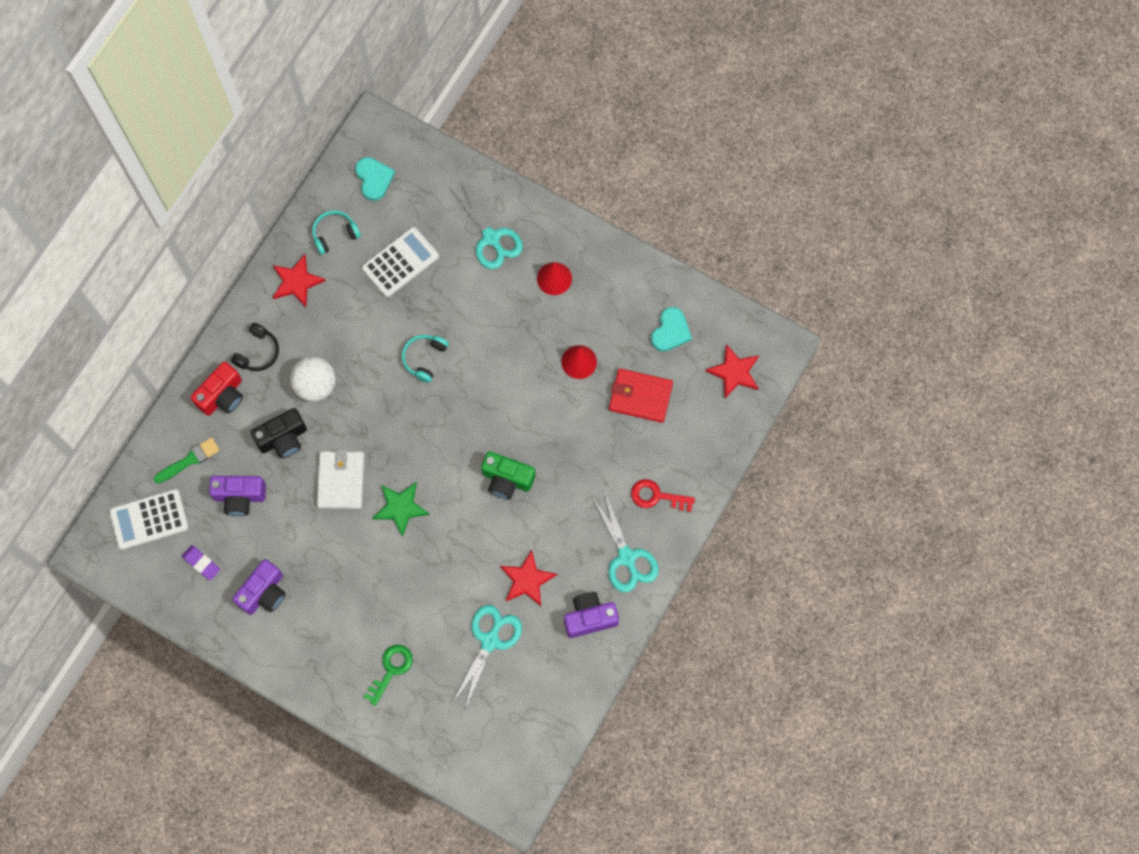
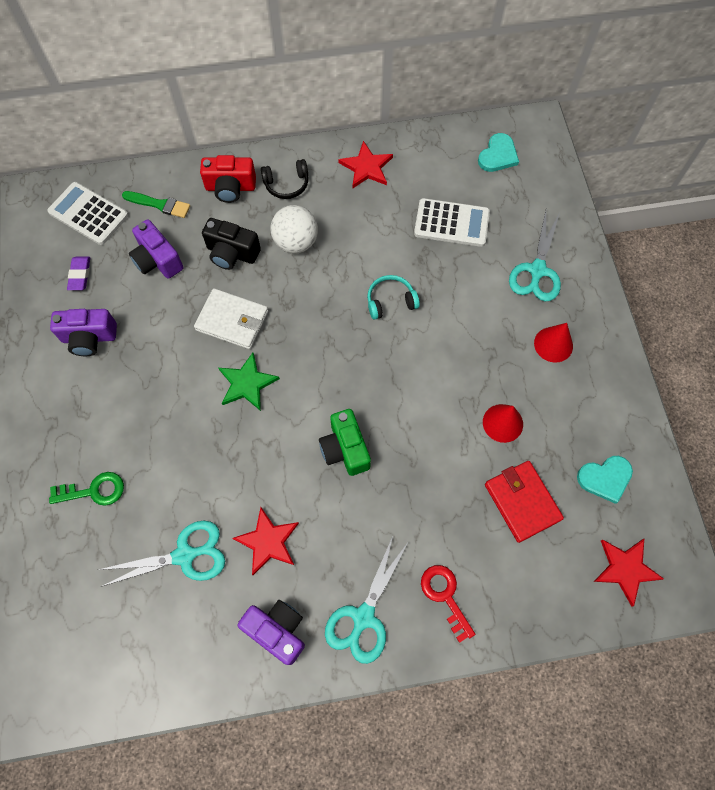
camera: 50 degrees right, 5 degrees down
turquoise headphones [312,210,361,255] -> none
white wallet [317,449,364,509] -> white wallet turned 60 degrees clockwise [194,288,268,349]

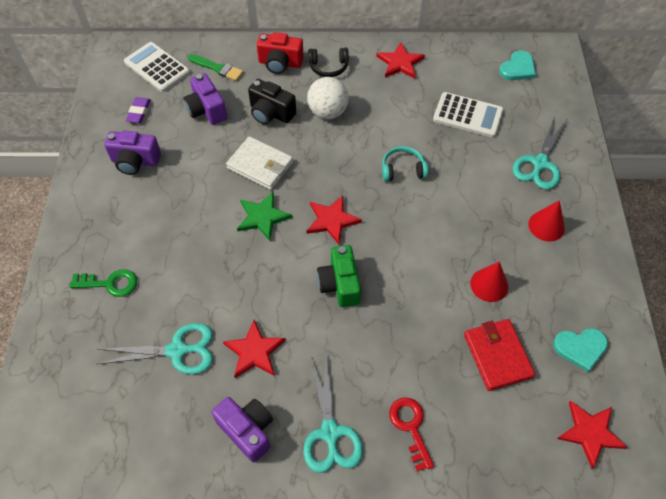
camera: 10 degrees right, 10 degrees down
turquoise scissors [325,536,407,664] -> turquoise scissors turned 45 degrees counterclockwise [303,356,363,473]
none -> red star [307,196,362,244]

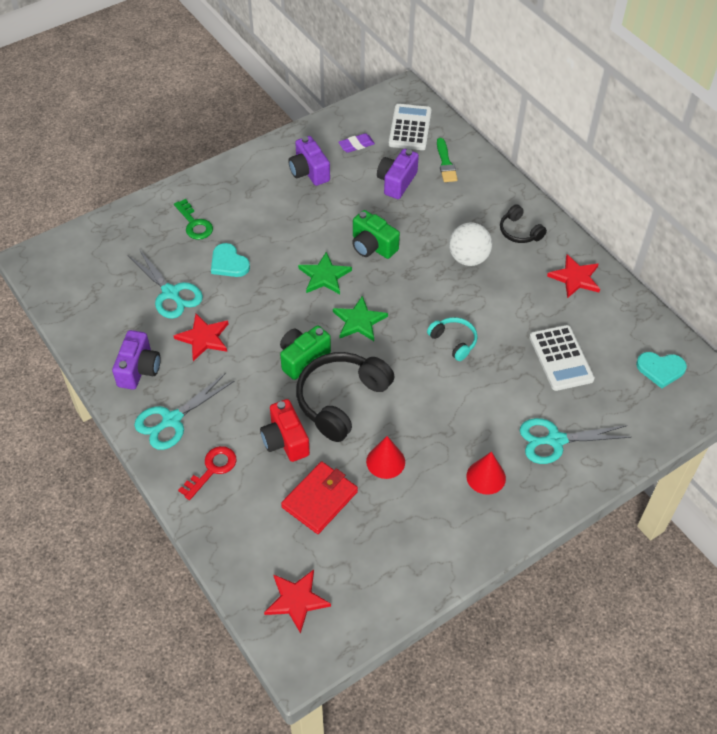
camera: 55 degrees right, 5 degrees down
white wallet [226,136,293,190] -> green camera [352,210,400,259]
black camera [248,79,296,125] -> none
red camera [257,32,304,74] -> red camera moved to [260,399,310,462]
red star [307,196,362,244] -> green star [333,296,388,341]
turquoise heart [553,328,608,372] -> turquoise heart moved to [211,243,250,277]
none -> black headphones [296,352,395,442]

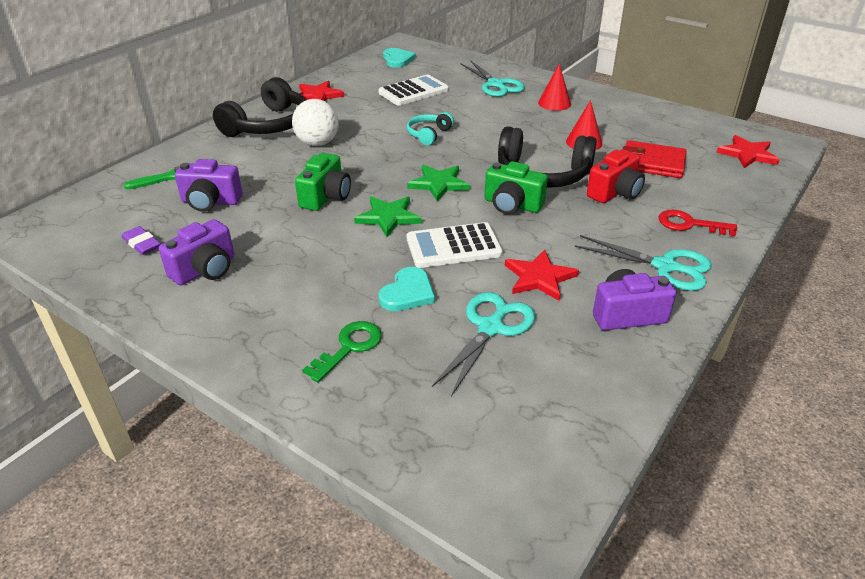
camera: 110 degrees left, 15 degrees down
white calculator [389,104,432,150] -> white calculator moved to [407,222,503,268]
black headphones [500,204,547,243] -> black headphones [213,77,306,137], size x1.90

